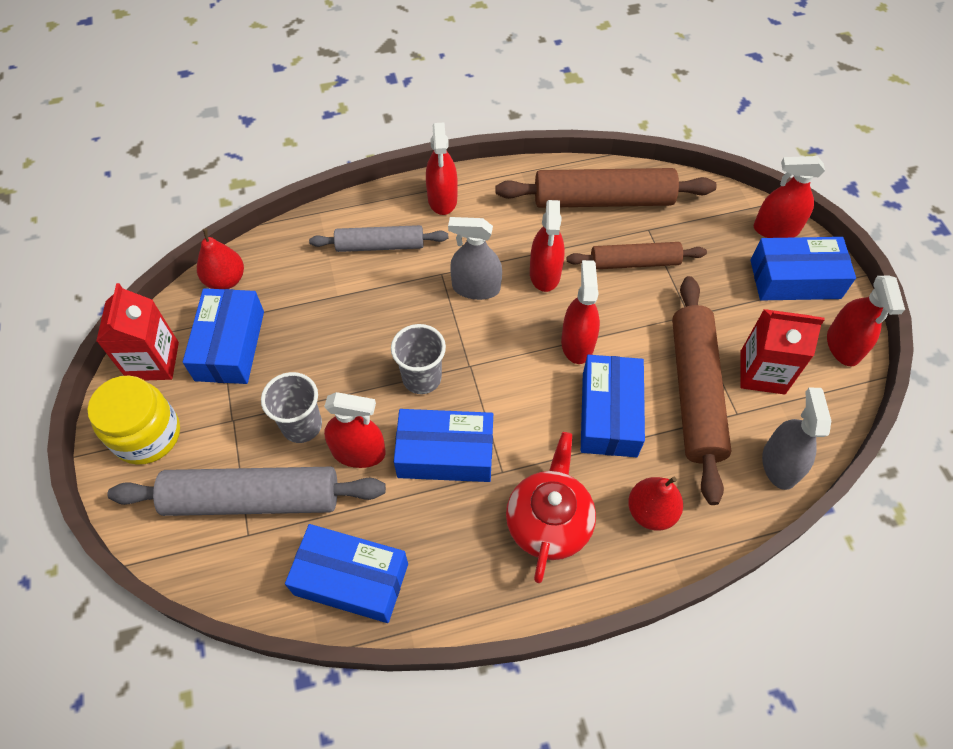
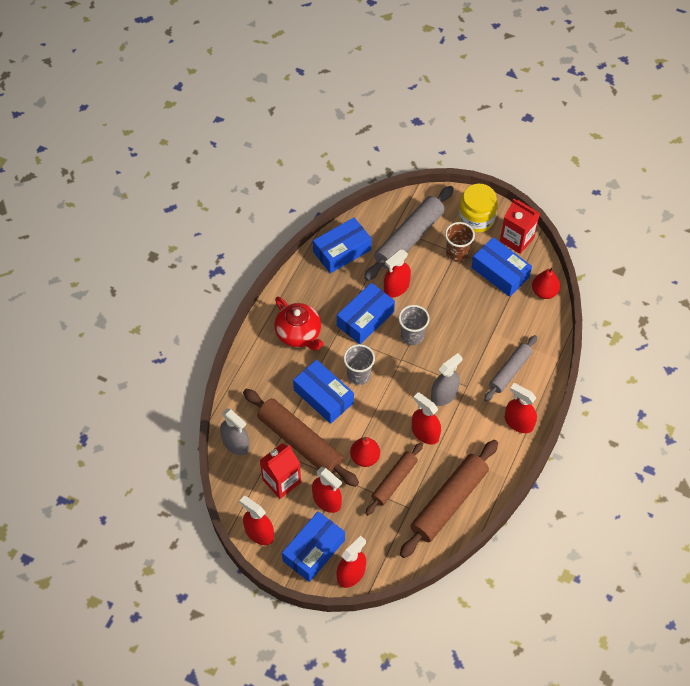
camera: 130 degrees right, 0 degrees up
grey cup [261,372,322,443] -> grey cup moved to [343,344,375,385]
red spray bottle [561,260,600,364] -> red spray bottle moved to [312,467,342,513]
red pear [628,476,683,531] -> red pear moved to [350,437,380,467]
none -> brown cup [445,222,475,262]

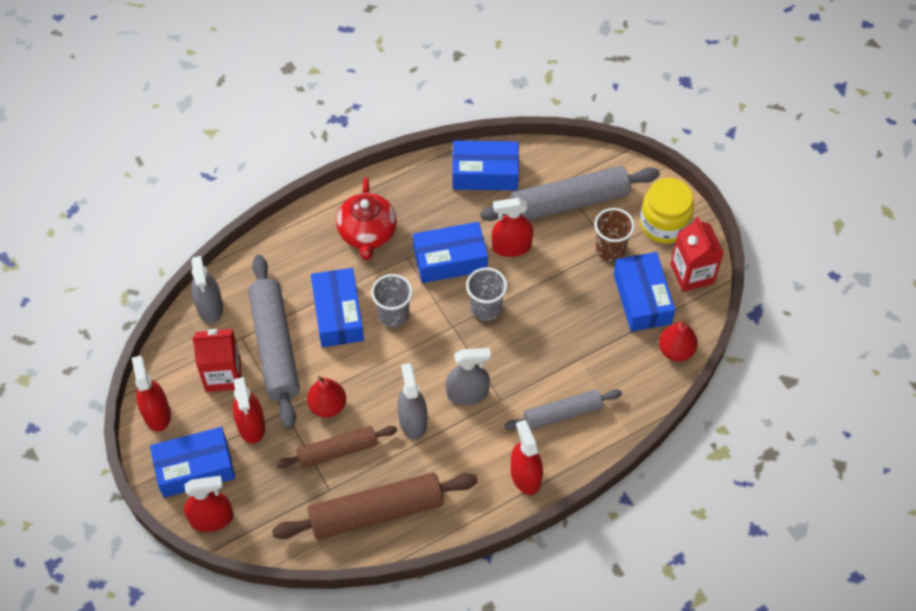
camera: 35 degrees right, 0 degrees up
brown rolling pin [243,389,359,487] -> grey rolling pin [248,255,300,429]
red spray bottle [412,392,441,445] -> grey spray bottle [397,363,427,440]

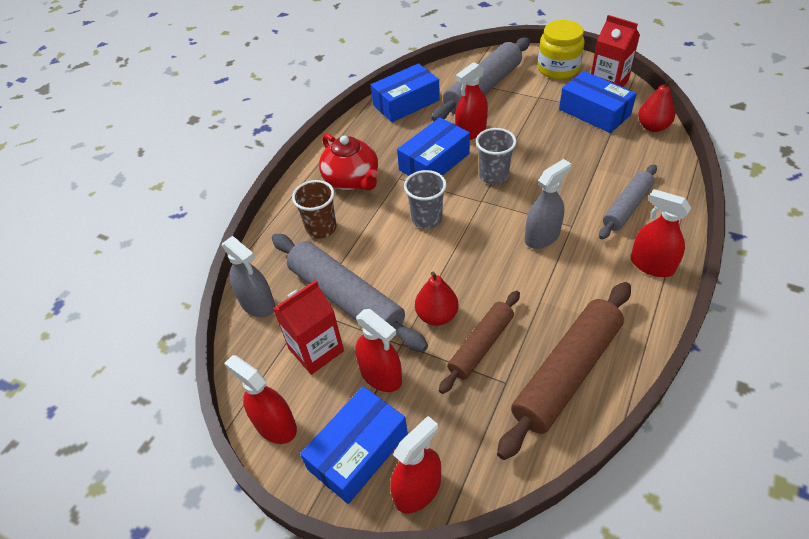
camera: 30 degrees left, 10 degrees down
blue box [311,268,364,347] -> none
grey spray bottle [397,363,427,440] -> none
brown cup [594,208,635,261] -> brown cup moved to [292,180,336,239]

